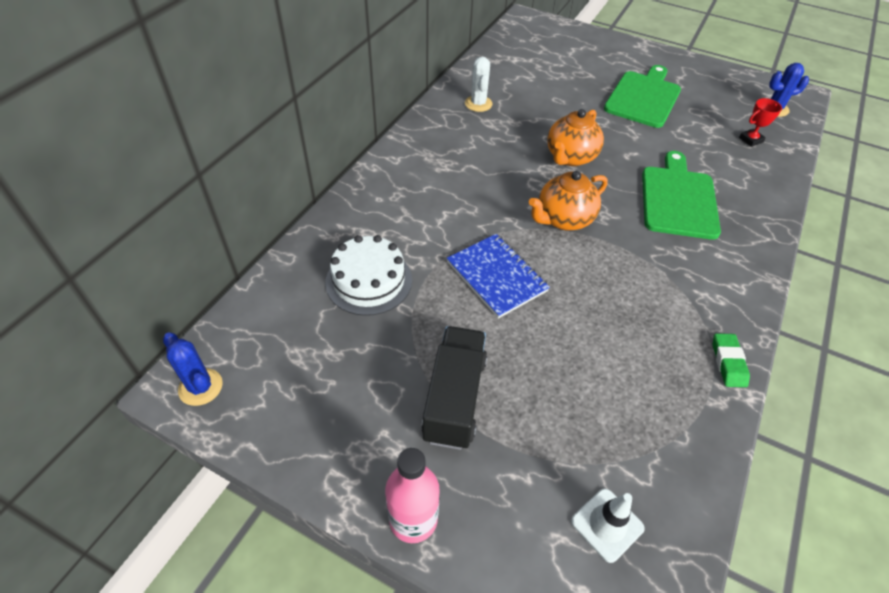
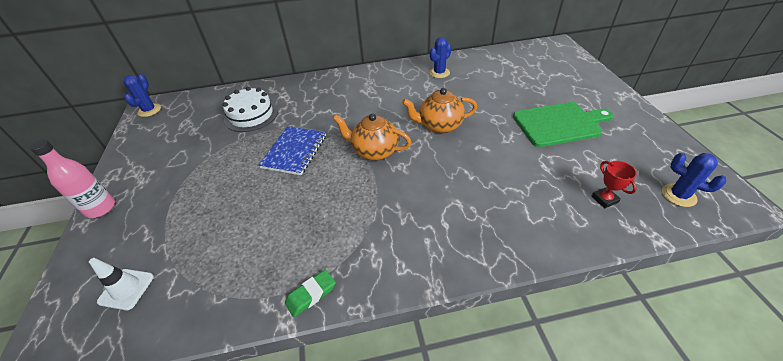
camera: 55 degrees right, 5 degrees down
black truck [421,326,487,450] -> none
white cactus [465,57,493,112] -> blue cactus [429,37,452,78]
green cutting board [642,151,721,240] -> none
red trophy [739,98,782,147] -> red trophy turned 45 degrees clockwise [592,161,637,208]

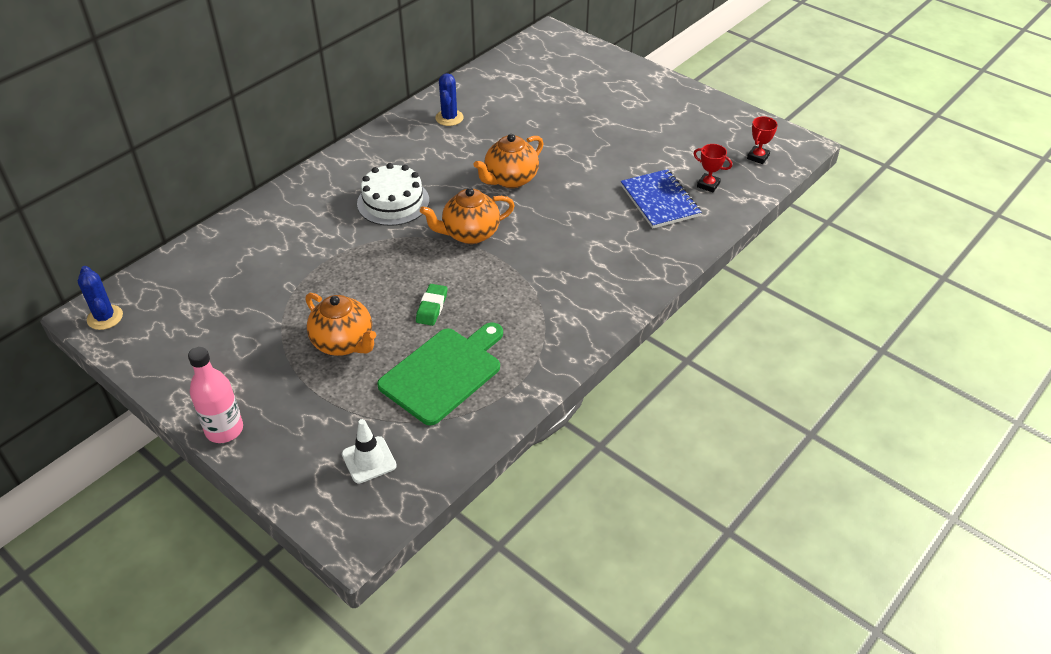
camera: 40 degrees left, 0 degrees up
white cake [223,87,278,132] -> white cake moved to [357,163,429,226]
blue notebook [259,126,326,175] -> blue notebook moved to [621,169,702,229]
green eraser [285,270,336,317] -> green eraser moved to [416,284,448,326]
green cutting board [513,102,614,147] -> green cutting board moved to [377,322,503,425]
blue cactus [662,153,726,207] -> red trophy [747,117,778,164]
none -> orange teapot [306,293,376,356]

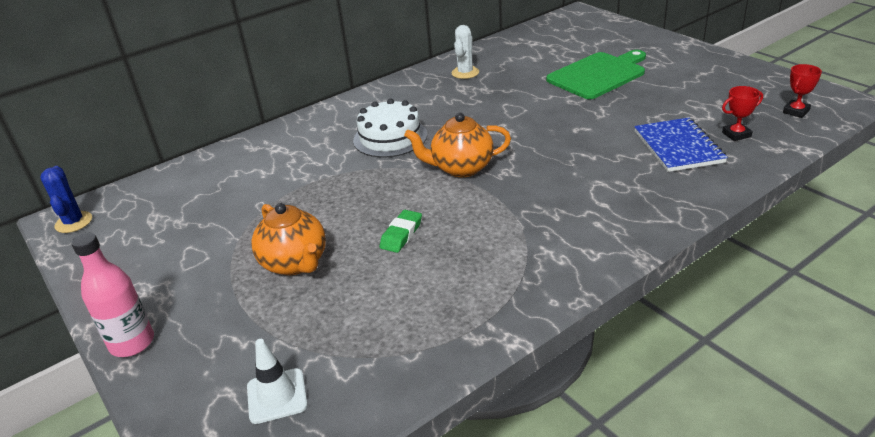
camera: 15 degrees right, 10 degrees down
green cutting board [377,322,503,425] -> green cutting board moved to [546,50,646,99]
blue cactus [435,73,464,126] -> white cactus [451,25,479,79]
orange teapot [473,134,544,188] -> none
red trophy [693,144,732,192] -> red trophy turned 60 degrees counterclockwise [722,86,763,141]

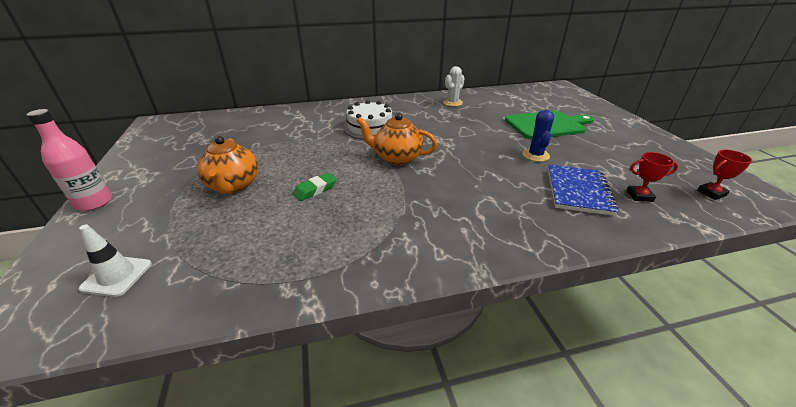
camera: 20 degrees right, 0 degrees up
blue cactus [40,166,92,233] -> blue cactus moved to [522,110,554,162]

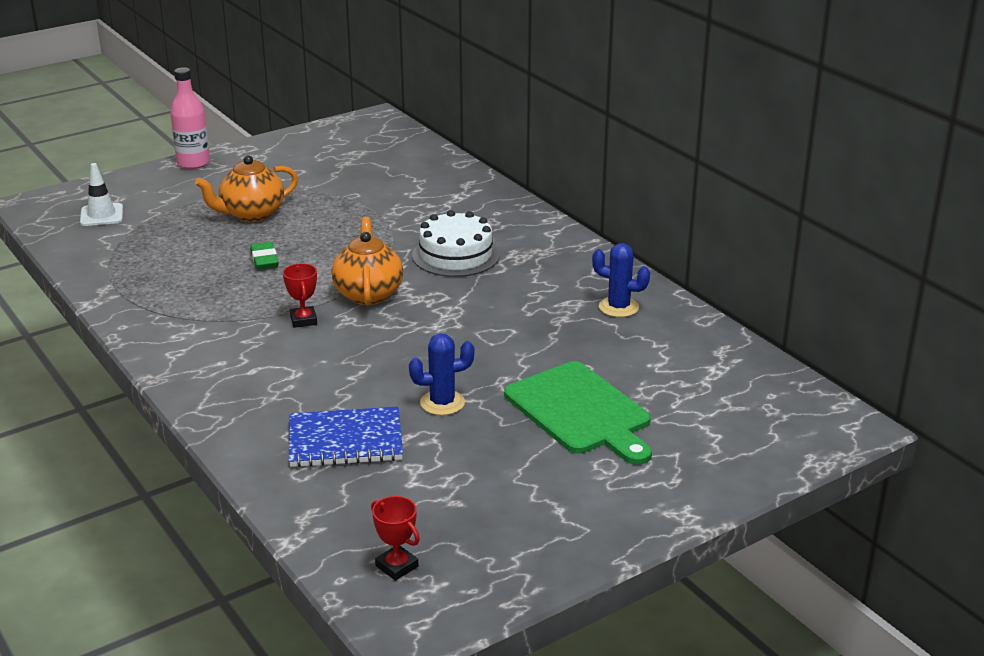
camera: 70 degrees right, 5 degrees down
green eraser [293,173,337,201] -> green eraser turned 45 degrees clockwise [250,242,279,270]
white cactus [443,66,465,107] -> blue cactus [592,243,650,317]
red trophy [627,152,678,202] -> red trophy moved to [283,263,317,328]

